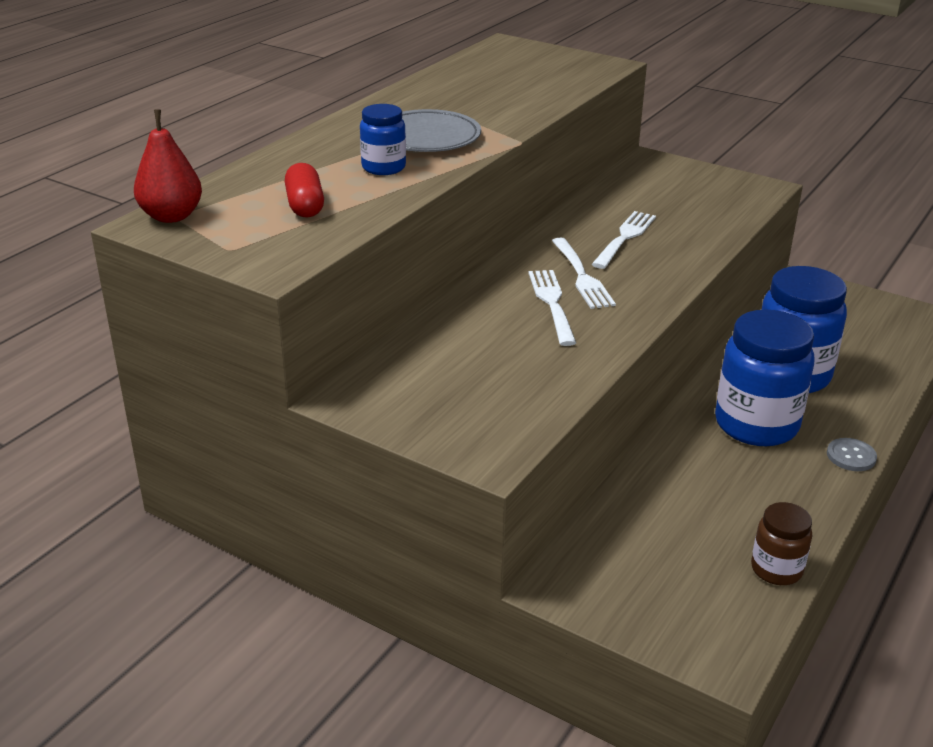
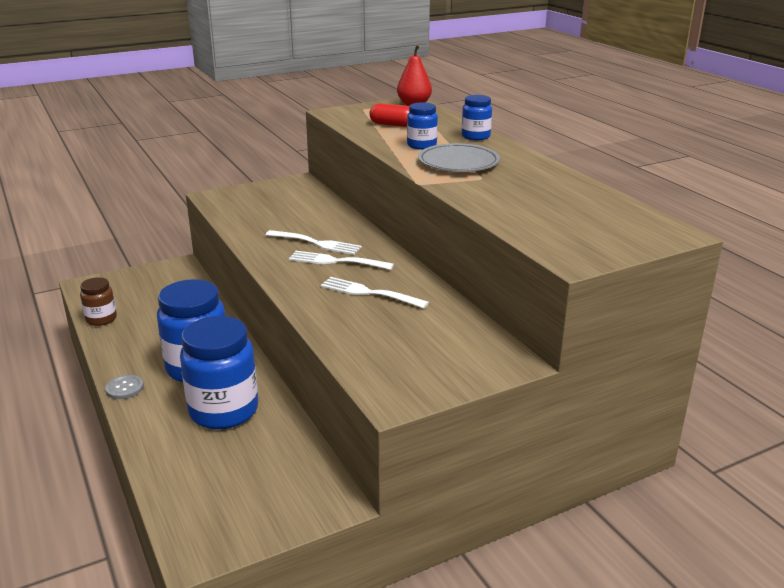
camera: 120 degrees right, 5 degrees down
white fork [592,211,656,269] -> white fork turned 150 degrees clockwise [321,277,429,309]
none -> blue jar [462,95,492,140]

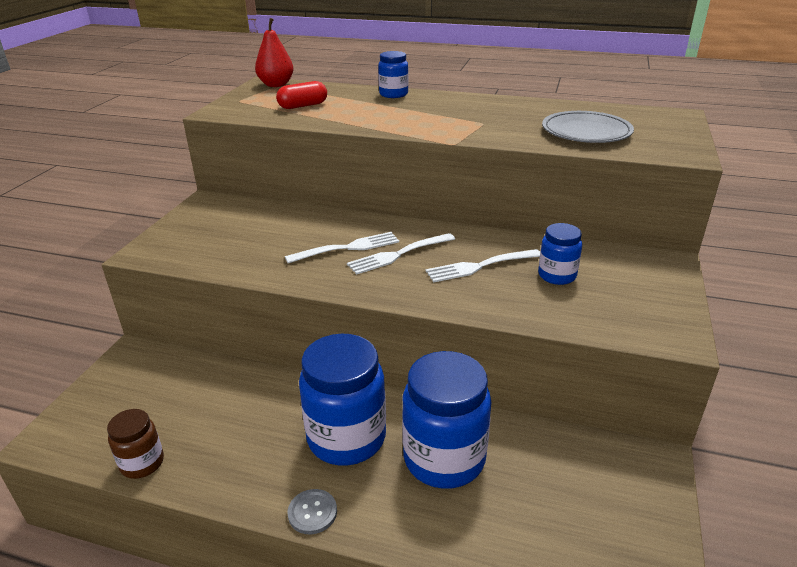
camera: 45 degrees left, 5 degrees up
blue jar [407,102,438,150] -> blue jar moved to [538,223,582,285]
grey plate [418,143,500,172] -> grey plate moved to [542,111,634,143]

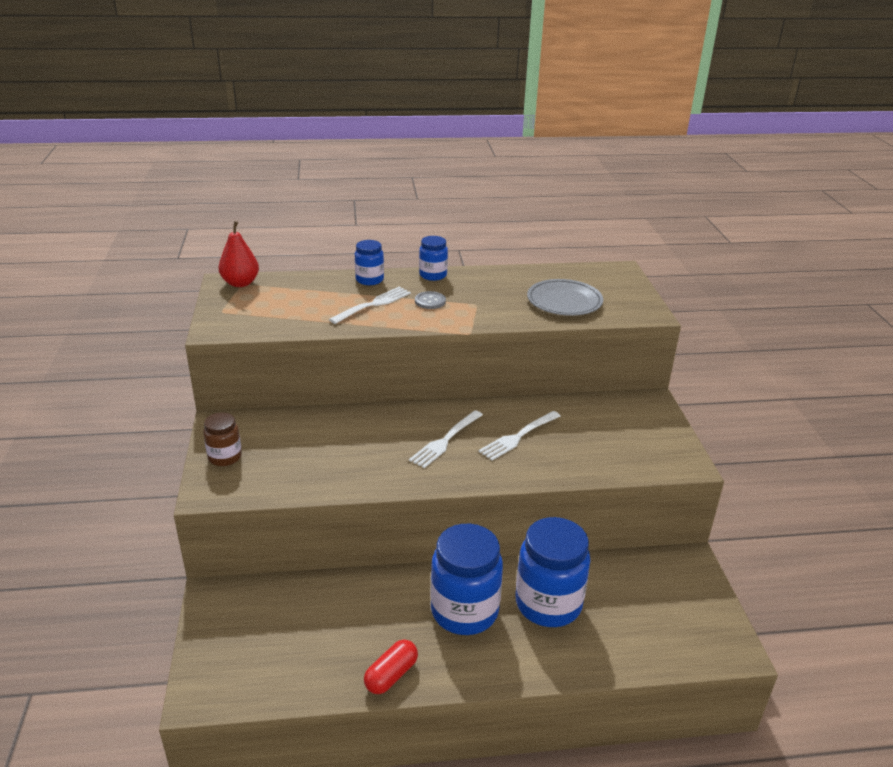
camera: 25 degrees left, 0 degrees up
brown jar [107,409,164,479] -> brown jar moved to [203,412,242,466]
red capsule [276,81,327,109] -> red capsule moved to [364,639,418,694]
white fork [285,232,399,263] -> white fork moved to [329,287,411,324]
grey button [288,489,337,534] -> grey button moved to [415,291,446,309]
blue jar [538,223,582,285] -> blue jar moved to [419,236,448,281]

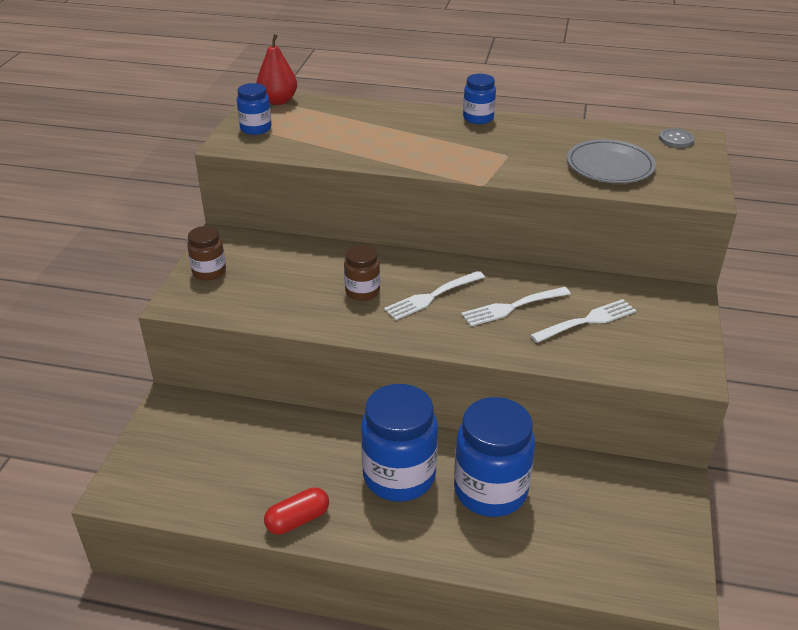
camera: 20 degrees right, 5 degrees up
white fork [329,287,411,324] -> white fork moved to [530,299,636,343]
blue jar [355,240,384,285] -> blue jar moved to [237,83,272,135]
grey button [415,291,446,309] -> grey button moved to [659,128,694,148]
none -> brown jar [344,245,380,301]

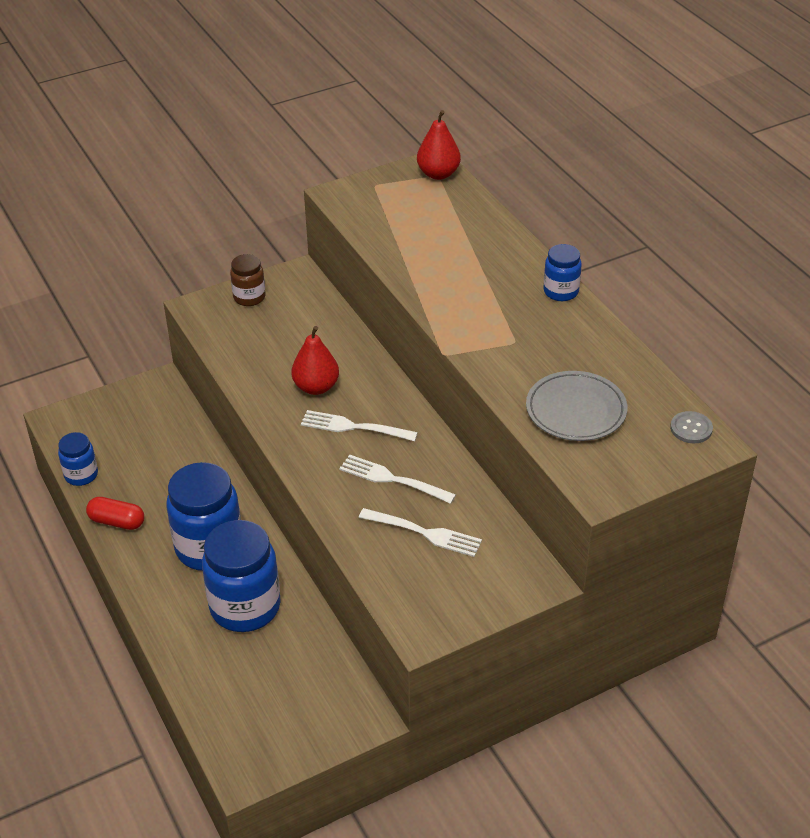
camera: 50 degrees right, 5 degrees up
blue jar [237,83,272,135] -> blue jar moved to [58,432,98,486]
brown jar [344,245,380,301] -> red pear [292,326,339,395]

